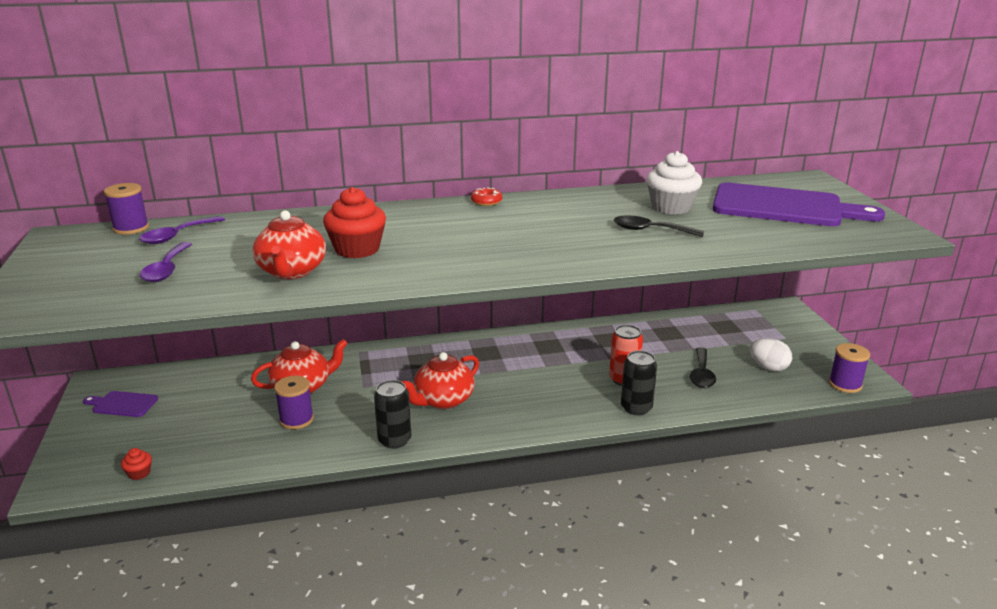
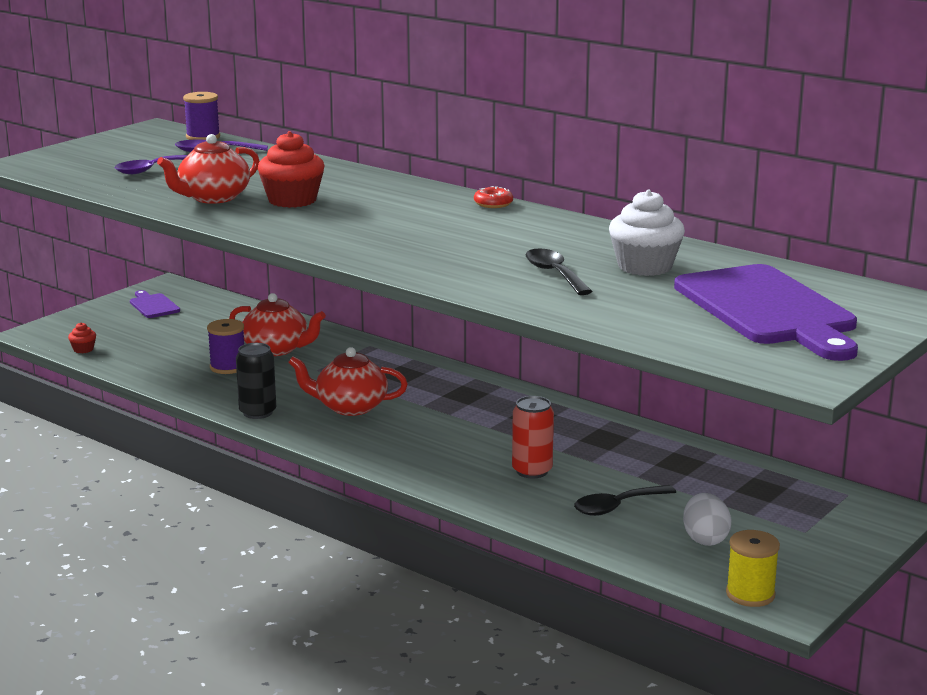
camera: 50 degrees right, 5 degrees down
black can [621,351,657,415] -> none
purple spool [829,343,870,393] -> yellow spool [726,530,780,607]

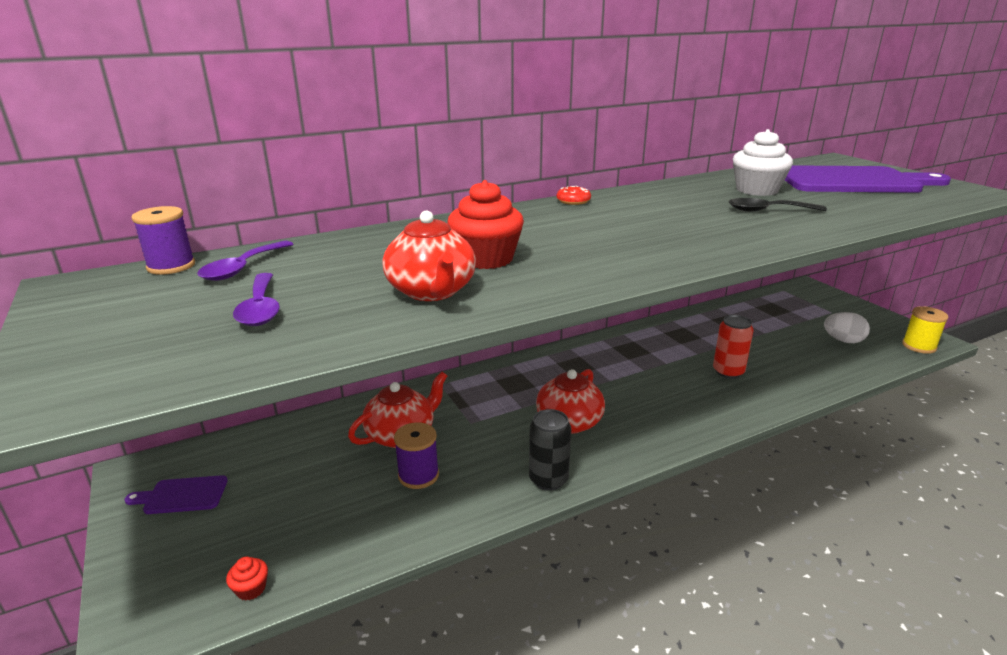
camera: 65 degrees left, 5 degrees up
black spoon [574,485,676,516] -> none

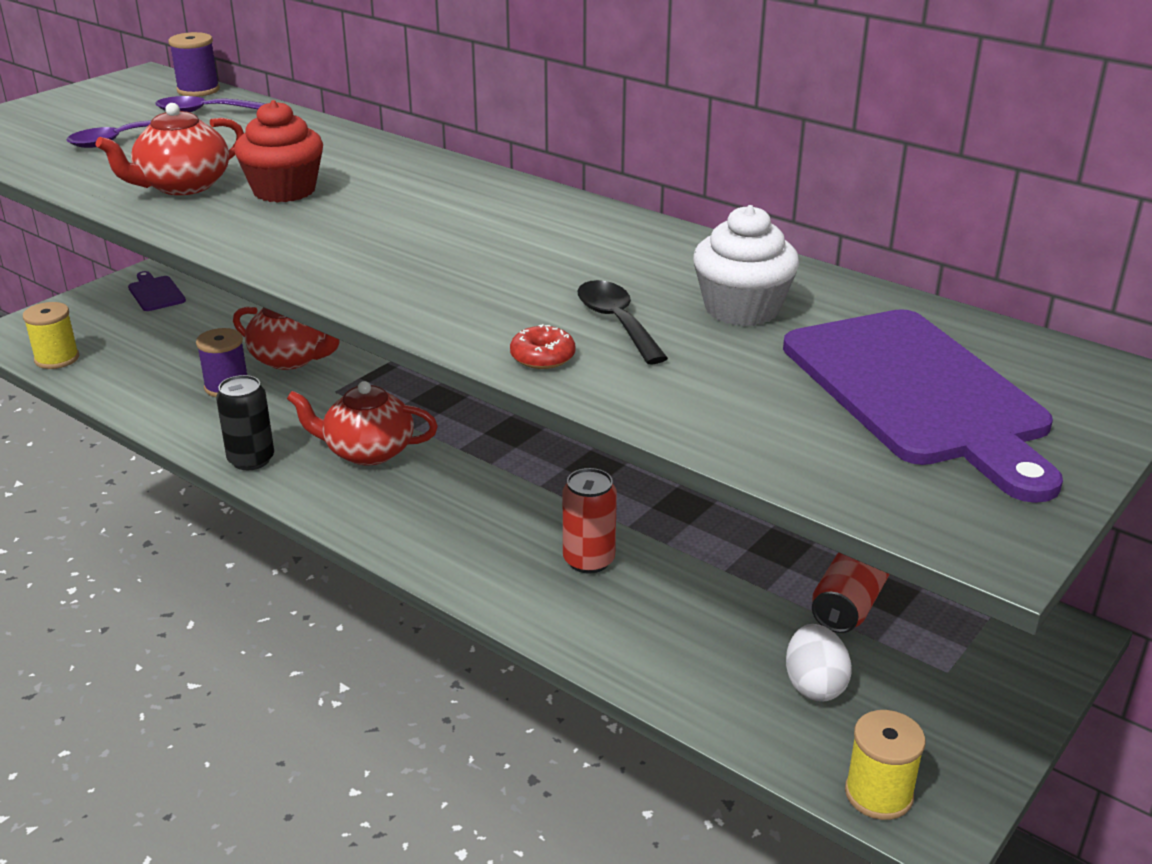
camera: 65 degrees right, 5 degrees up
red cupcake [226,557,268,600] -> yellow spool [23,302,79,369]
red donut [557,186,591,205] -> red donut moved to [510,324,575,369]
none -> red can [812,552,890,633]

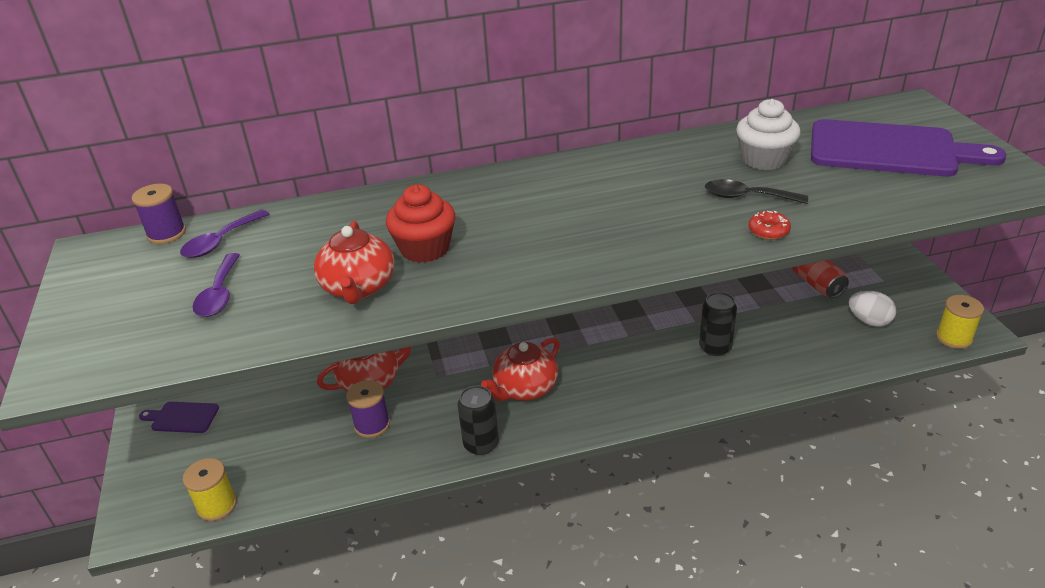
camera: 50 degrees left, 5 degrees up
red can [563,468,617,574] -> black can [699,292,737,356]

